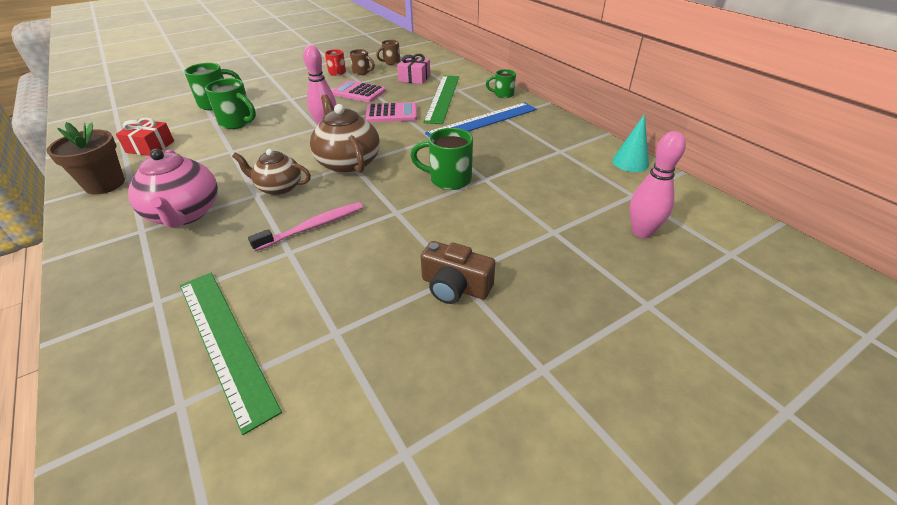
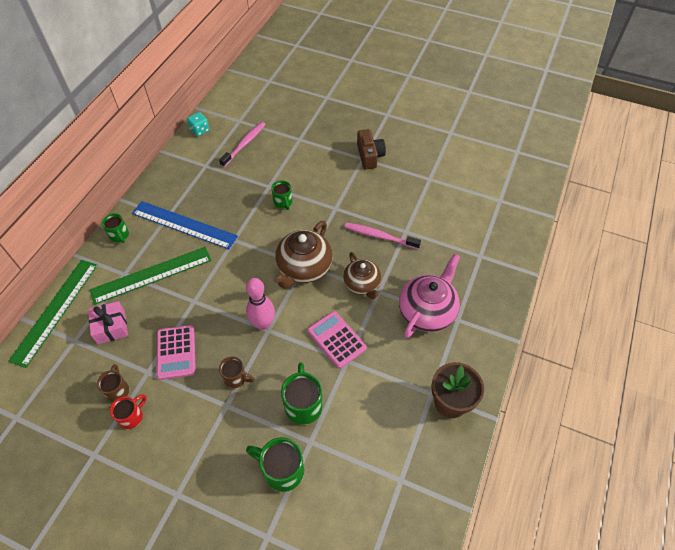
camera: 125 degrees left, 15 degrees up
red gift [116,118,174,156] -> none
green ruler [180,273,282,435] -> green ruler moved to [8,260,98,368]
pink calculator [365,102,417,122] -> pink calculator moved to [307,311,367,369]
brown mug [376,40,400,65] -> brown mug moved to [219,356,255,388]
green mug [410,128,473,190] -> green mug [271,180,292,210], size x0.63
turquoise cone [612,114,649,172] -> turquoise dice [187,112,209,137]
pink bowling pin [630,131,686,238] -> none
none -> pink toothbrush [219,122,266,167]

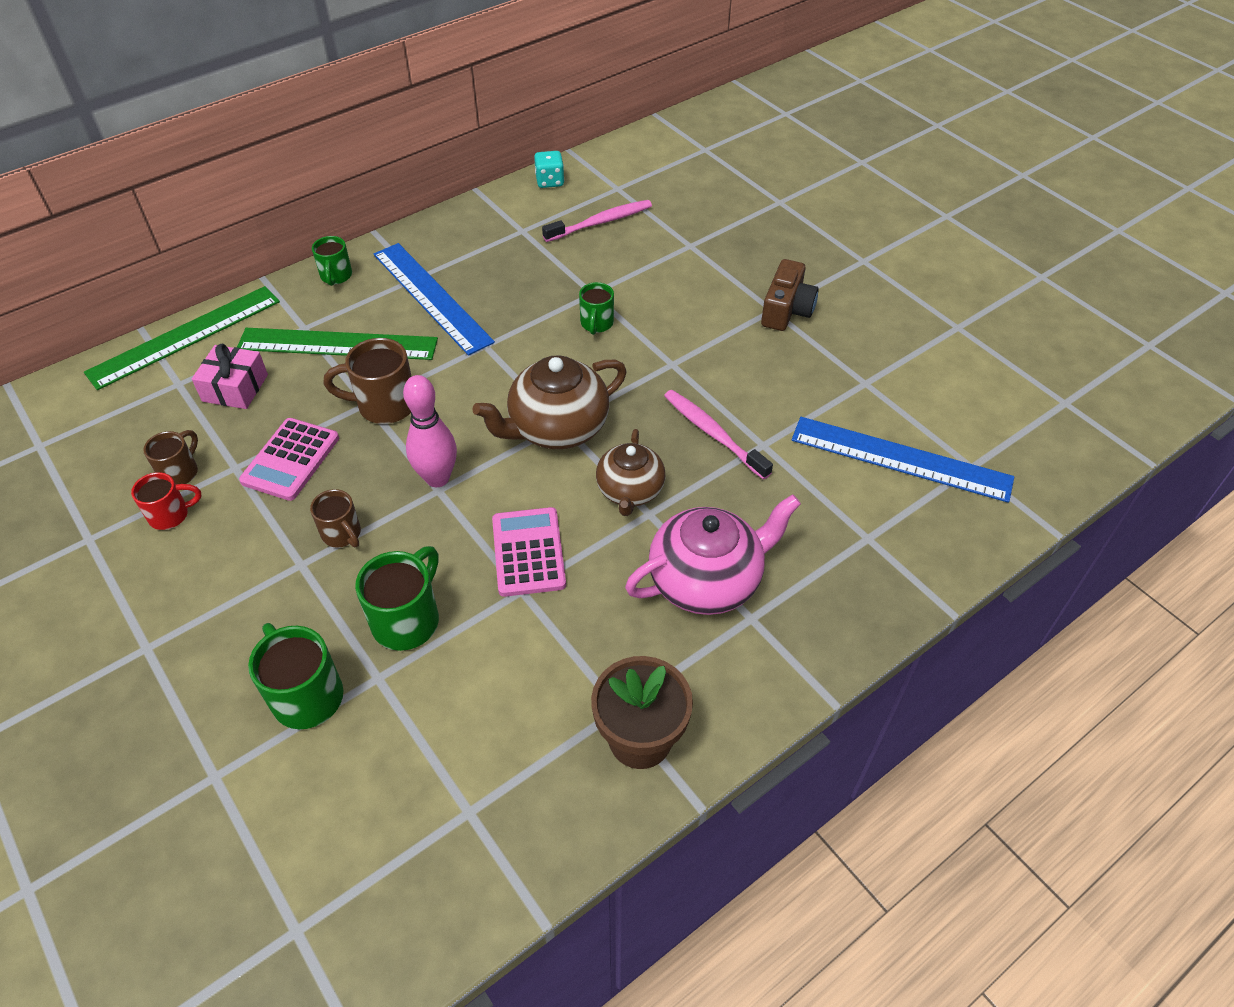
camera: 30 degrees right, 5 degrees down
none -> brown mug [323,338,412,424]
none -> blue ruler [792,417,1014,503]

